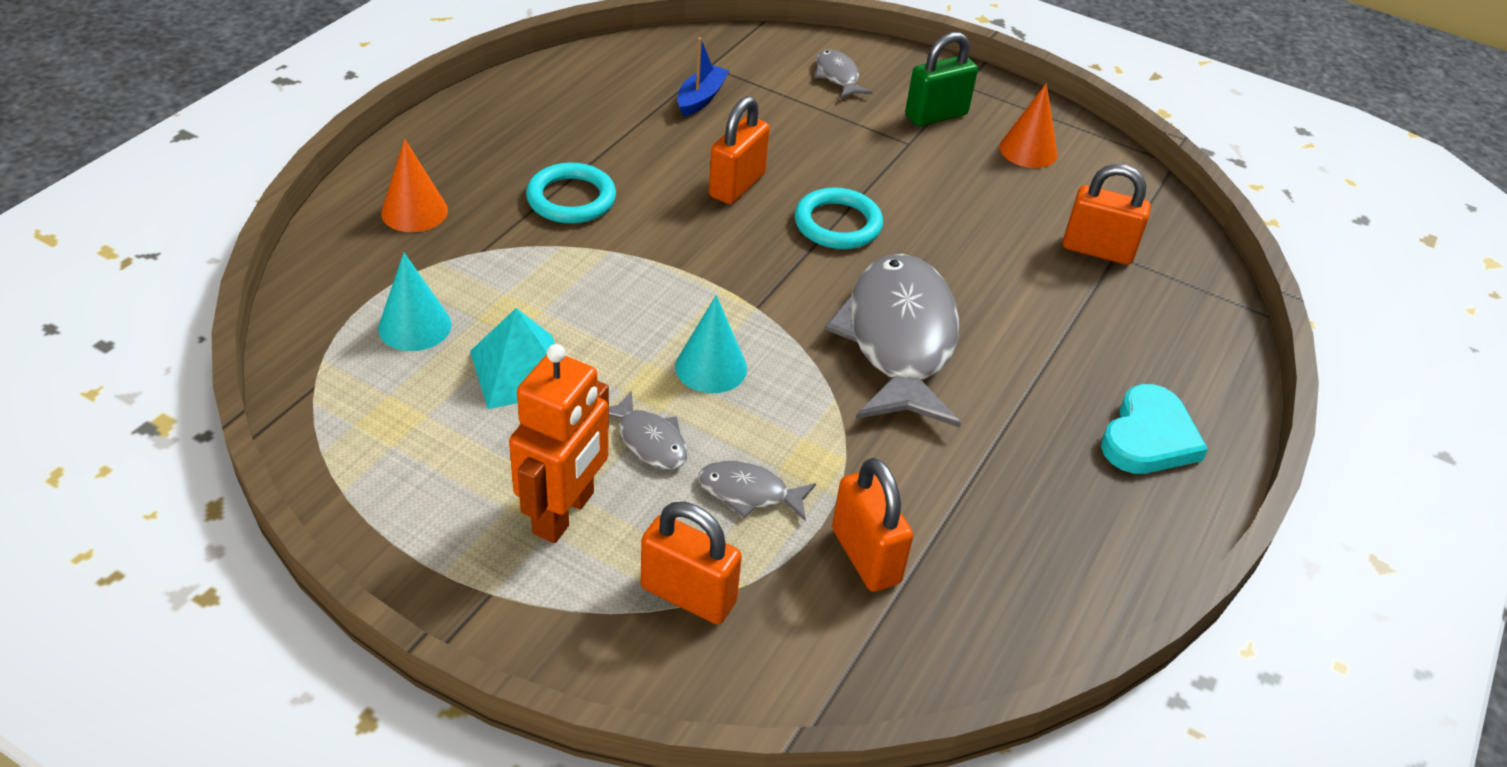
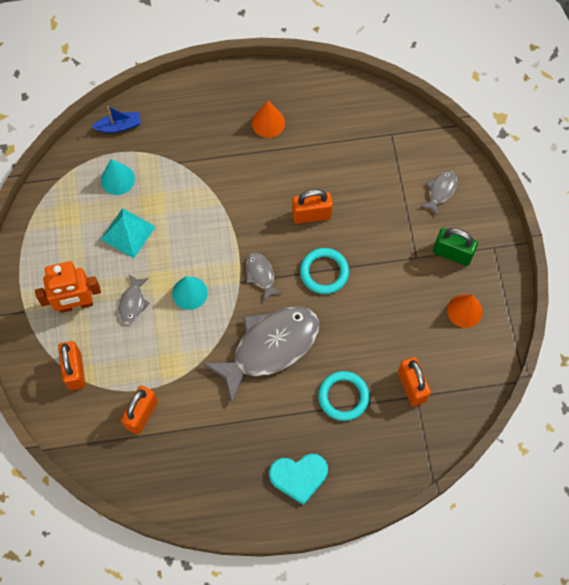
camera: 55 degrees right, 25 degrees up
orange cone [381,139,448,232] -> orange cone moved to [252,101,285,138]
turquoise ring [526,163,616,224] -> turquoise ring moved to [318,371,369,421]
blue boat [677,37,729,117] -> blue boat moved to [92,106,141,133]
grey fish [699,461,816,521] -> grey fish moved to [246,253,283,302]

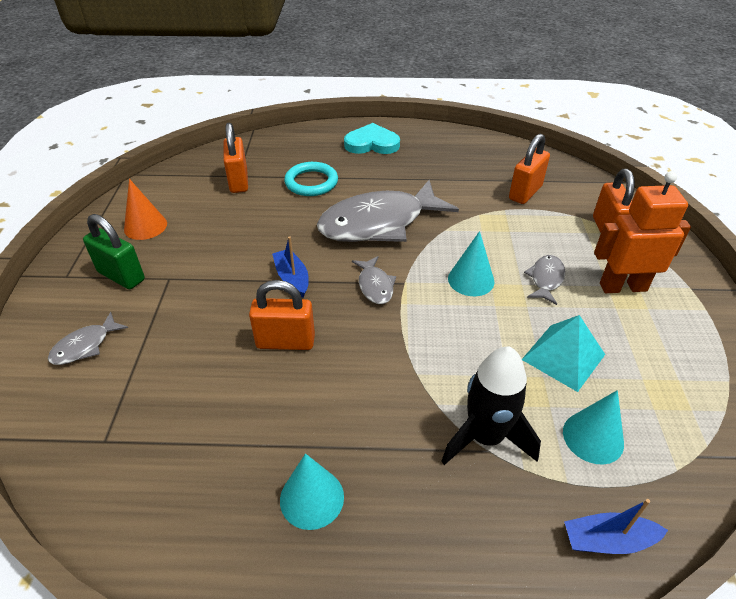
camera: 170 degrees left, 25 degrees down
orange cone [252,101,285,138] -> turquoise cone [280,453,344,530]
turquoise ring [300,248,349,294] -> blue boat [272,236,309,298]
none -> black rocket [441,347,541,465]

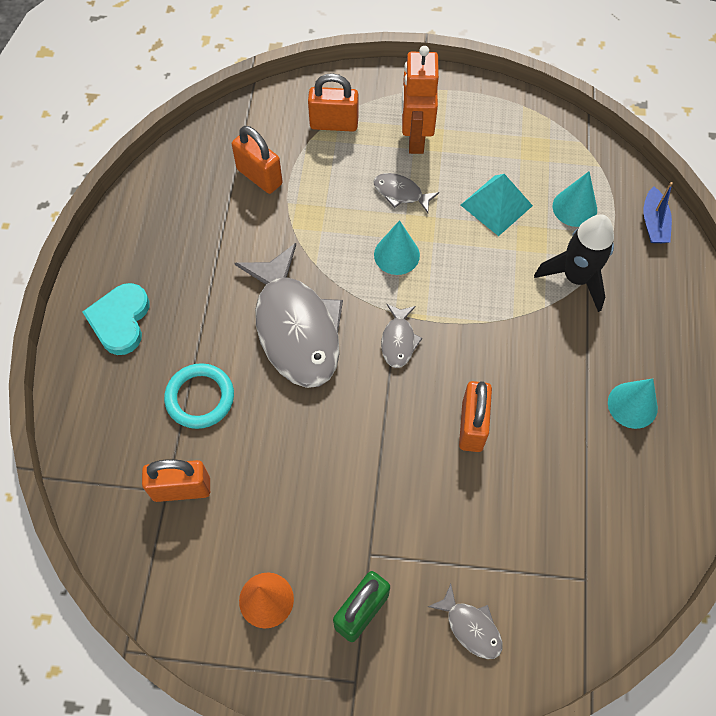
camera: 85 degrees left, 20 degrees up
blue boat [272,236,309,298] -> none
grey fish [352,256,396,304] -> grey fish turned 105 degrees clockwise [381,304,423,368]

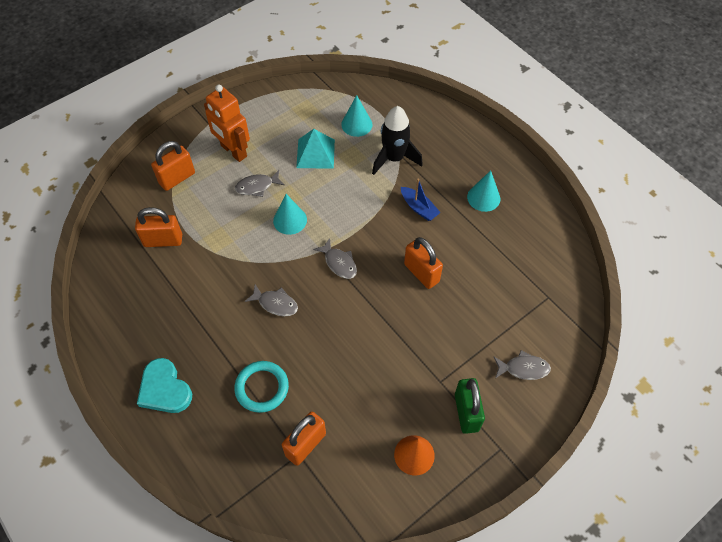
camera: 45 degrees left, 5 degrees down
grey fish [235,243,343,388] -> grey fish [245,284,298,316], size x0.44
blue boat [644,182,673,243] -> blue boat moved to [401,178,441,221]

